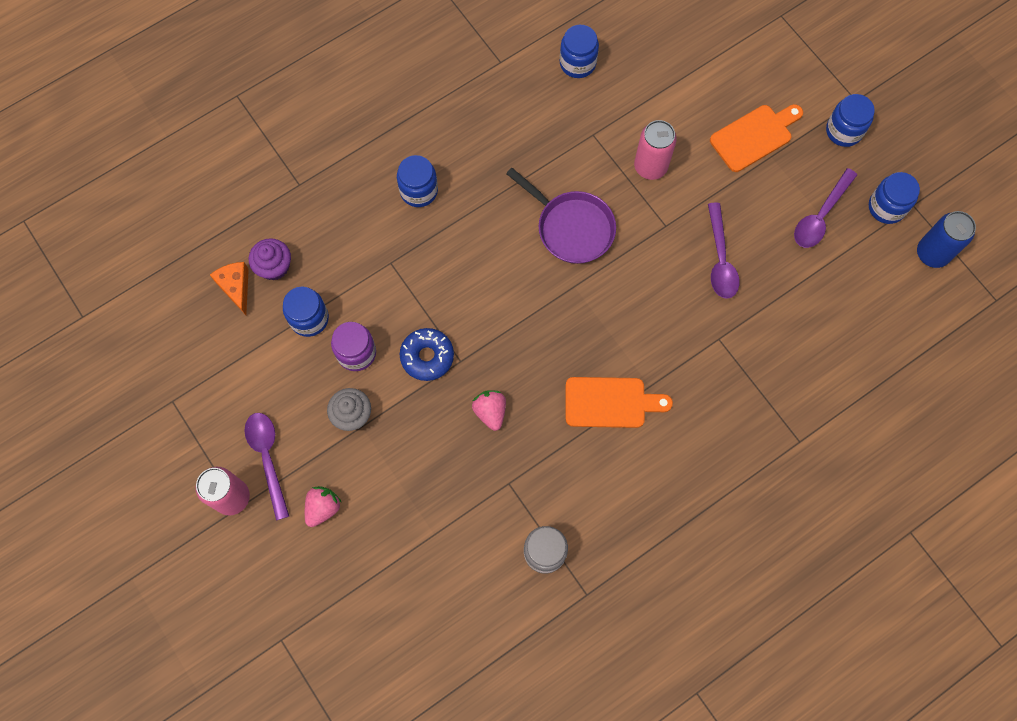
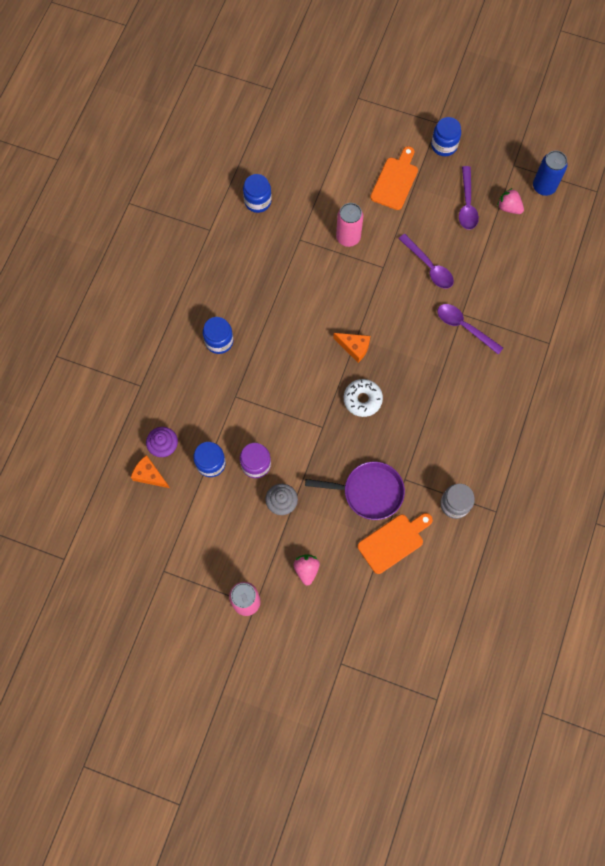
camera: 35 degrees left, 0 degrees up
purple spoon [244,413,289,520] -> purple spoon moved to [437,304,503,355]
blue donut [400,328,454,381] -> none
pink strawberry [472,390,506,431] -> pink strawberry moved to [497,188,524,214]
purple pan [506,168,616,264] -> purple pan moved to [305,462,405,520]
orange cutting board [566,377,673,428] -> orange cutting board moved to [358,513,433,574]
blue jar [869,172,920,224] -> none
none -> orange cheese [333,333,370,363]
none -> white donut [344,379,383,417]

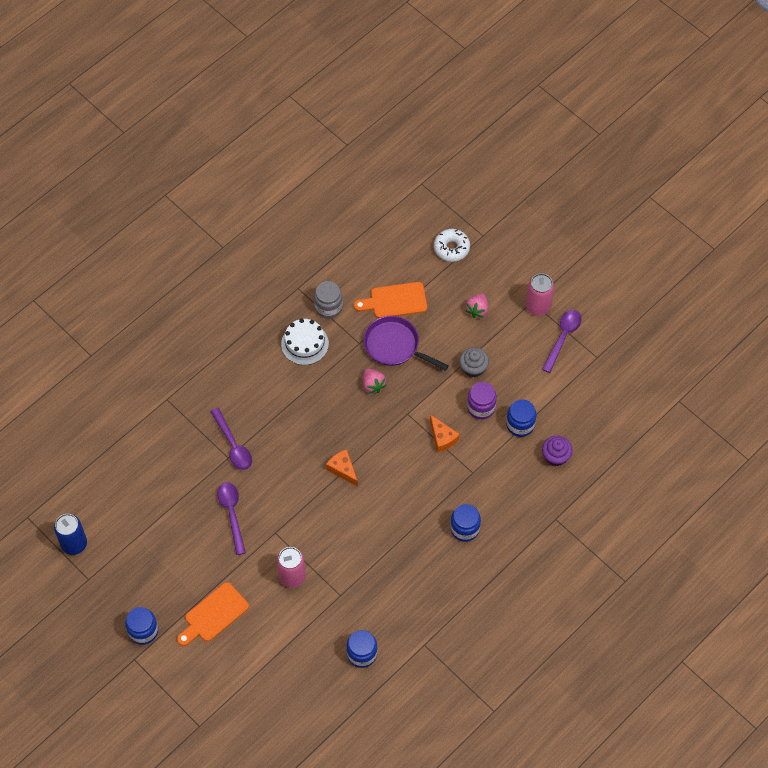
camera: 155 degrees left, 10 degrees down
orange cheese [131,455,170,488] -> orange cheese moved to [430,415,460,453]
white donut [344,379,383,417] -> white donut moved to [434,229,470,262]
purple spoon [459,166,479,230] -> purple spoon moved to [542,310,582,373]
pink strawberry [497,188,524,214] -> pink strawberry moved to [363,369,386,394]
none -> white cake [281,319,329,365]

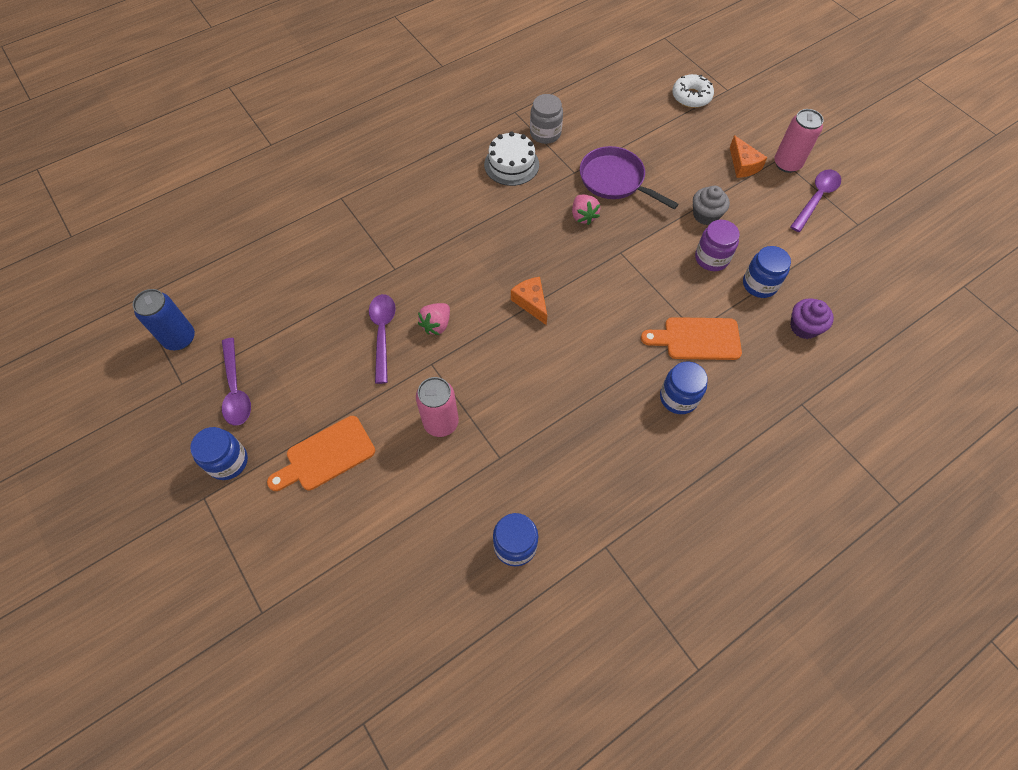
camera: 10 degrees right, 0 degrees up
purple spoon [210,408,252,470] -> purple spoon moved to [222,338,251,426]
orange cutting board [354,282,427,318] -> orange cutting board moved to [641,317,742,360]
orange cheese [430,415,460,453] -> orange cheese moved to [730,135,768,178]
pink strawberry [466,293,488,318] -> pink strawberry moved to [418,303,450,335]

